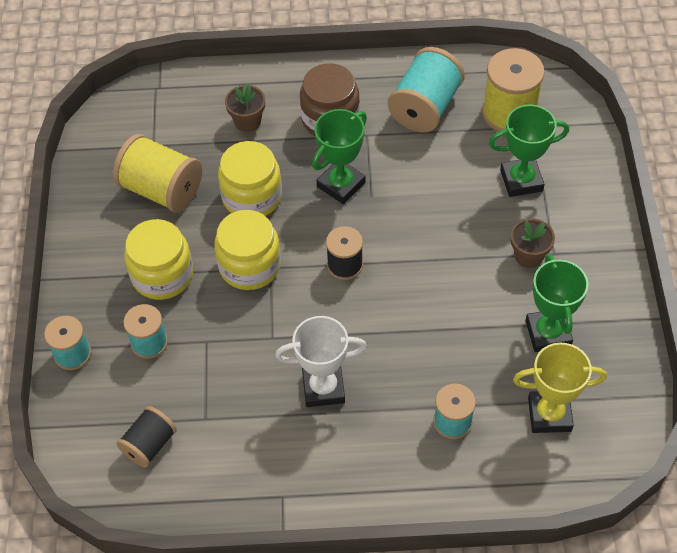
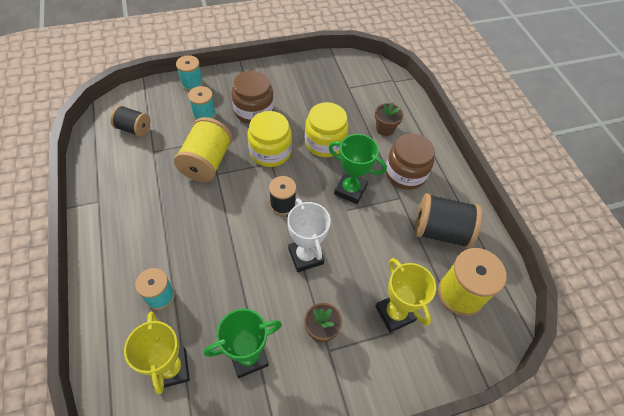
camera: 70 degrees right, 0 degrees up
yellow spool [113,134,202,213] -> yellow spool moved to [174,117,232,182]
yellow jar [124,219,193,300] -> brown jar [231,71,274,124]
white trophy [275,316,367,407] -> white trophy moved to [287,198,331,272]
turquoise spool [388,47,465,133] -> black spool [415,193,482,248]
green trophy [489,104,569,197] -> yellow trophy [376,258,436,333]

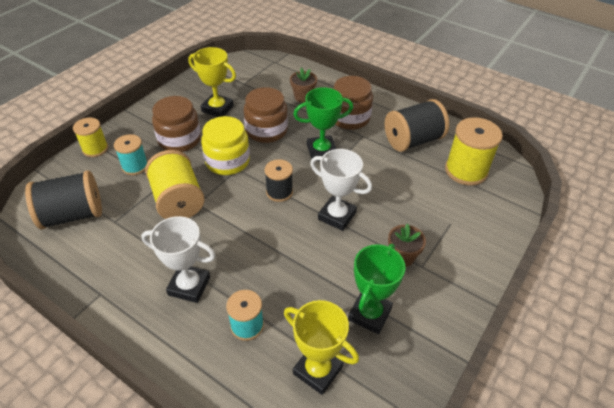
camera: 35 degrees left, 10 degrees down
black spool [110,105,150,137] -> black spool [25,170,102,229], size x1.64
turquoise spool [176,55,203,91] -> yellow spool [73,118,108,157]
yellow jar [305,102,348,157] -> brown jar [244,87,288,143]
yellow trophy [376,258,436,333] -> yellow trophy moved to [188,47,236,117]
none -> white trophy [141,216,216,303]

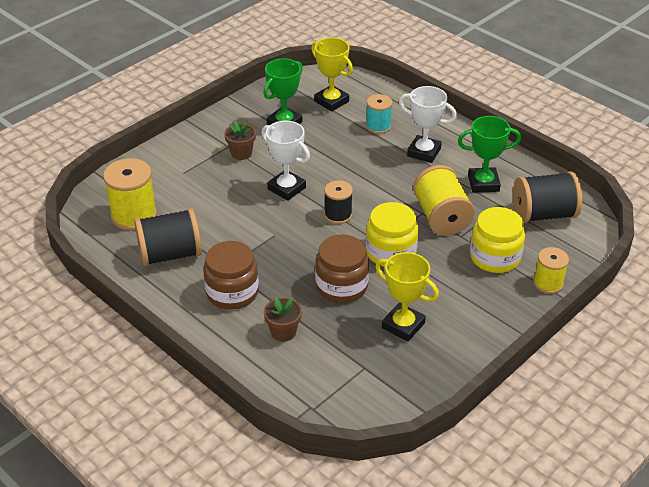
camera: 170 degrees left, 5 degrees down
turquoise spool [114,134,148,175] -> yellow jar [470,207,525,273]
brown jar [152,96,201,152] -> none
green trophy [293,87,353,161] -> green trophy moved to [458,116,521,193]

